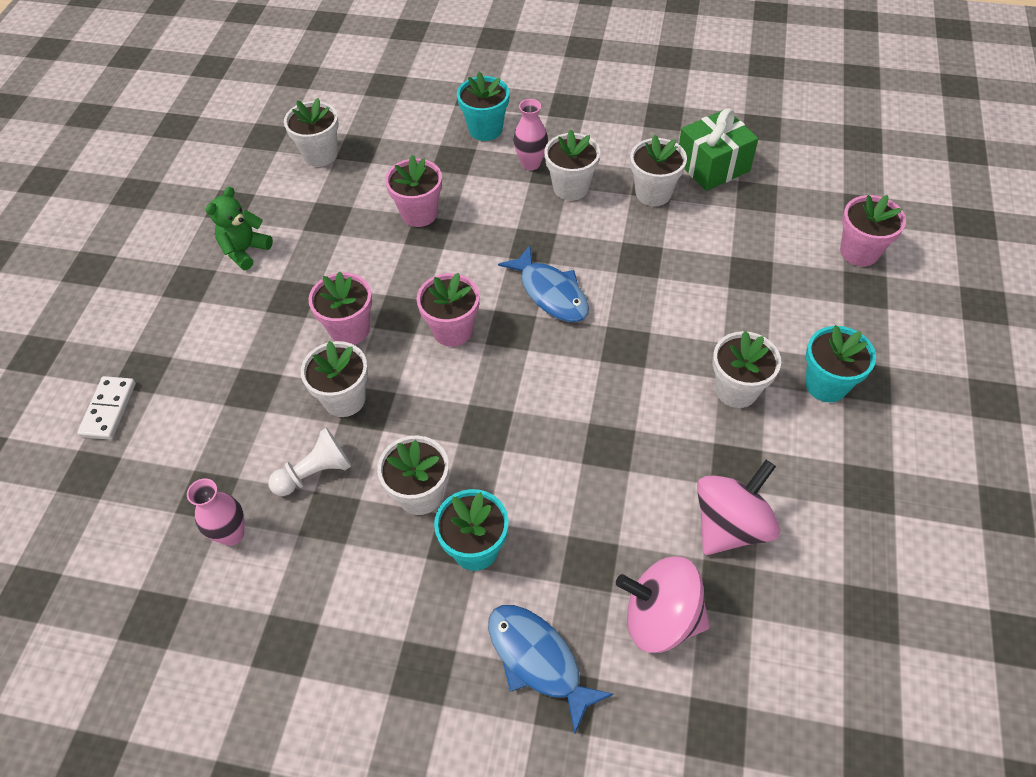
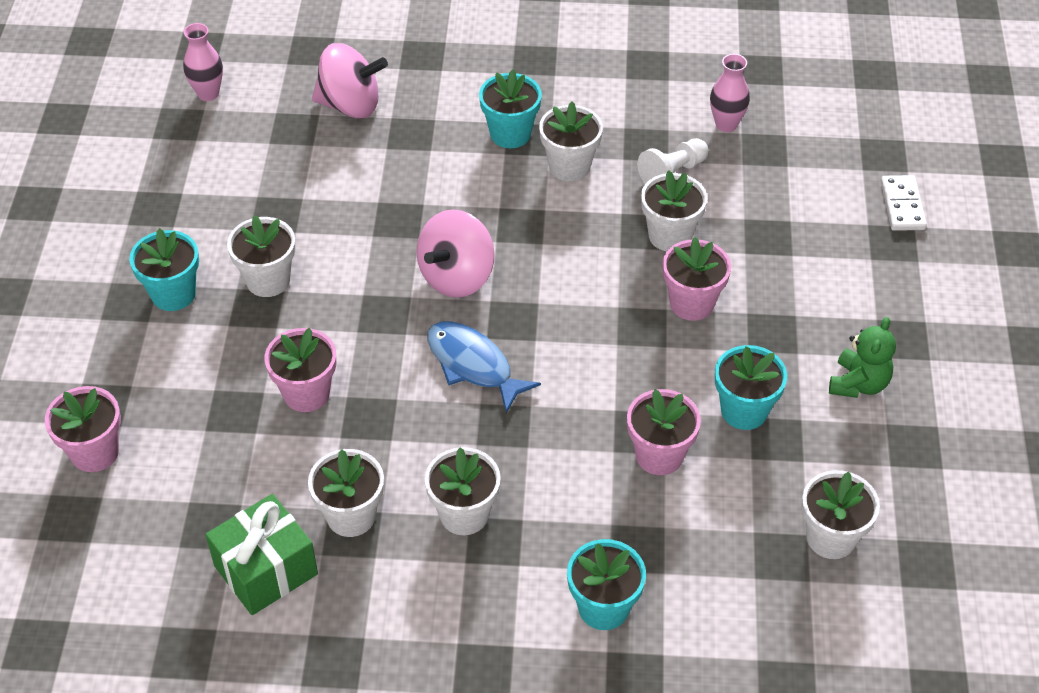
camera: 170 degrees right, 5 degrees down
pink flower pot [417,273,479,347] -> pink flower pot moved to [265,328,336,412]
blue fish [488,605,614,734] -> none
pink vase [513,99,548,170] -> pink vase moved to [183,23,223,101]
pink spinning top [697,460,781,555] -> pink spinning top moved to [417,209,495,298]
none -> turquoise flower pot [715,345,787,430]

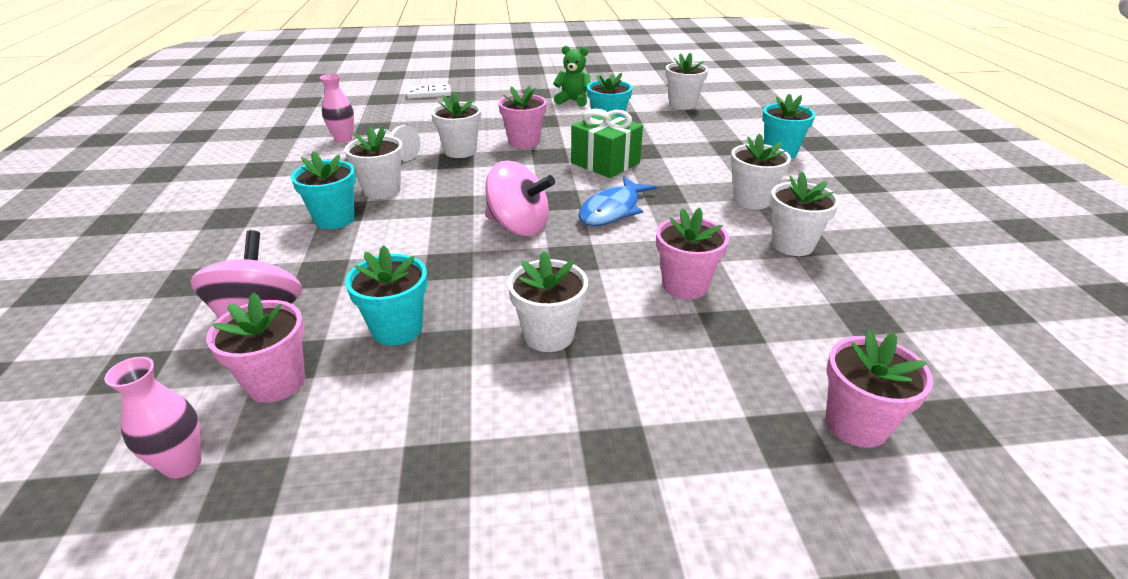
camera: 100 degrees left, 15 degrees down
turquoise flower pot [129,228,199,311] -> turquoise flower pot moved to [345,245,427,346]
green gift [205,494,318,615] -> green gift moved to [571,109,643,178]
pink flower pot [627,389,701,475] -> pink flower pot moved to [206,292,305,403]

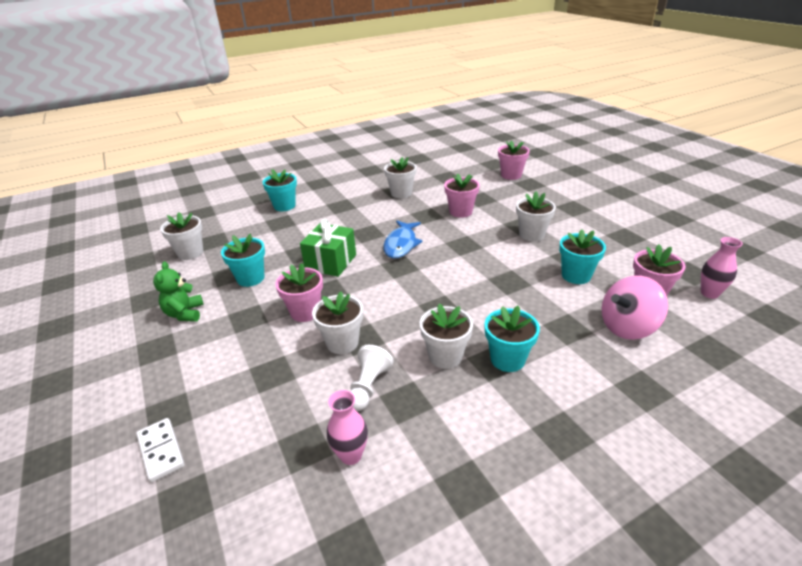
camera: 110 degrees left, 0 degrees up
pink spinning top [485,161,555,236] -> none
blue fish [578,177,657,226] -> blue fish turned 90 degrees clockwise [383,220,423,259]
white flower pot [730,133,791,209] -> none

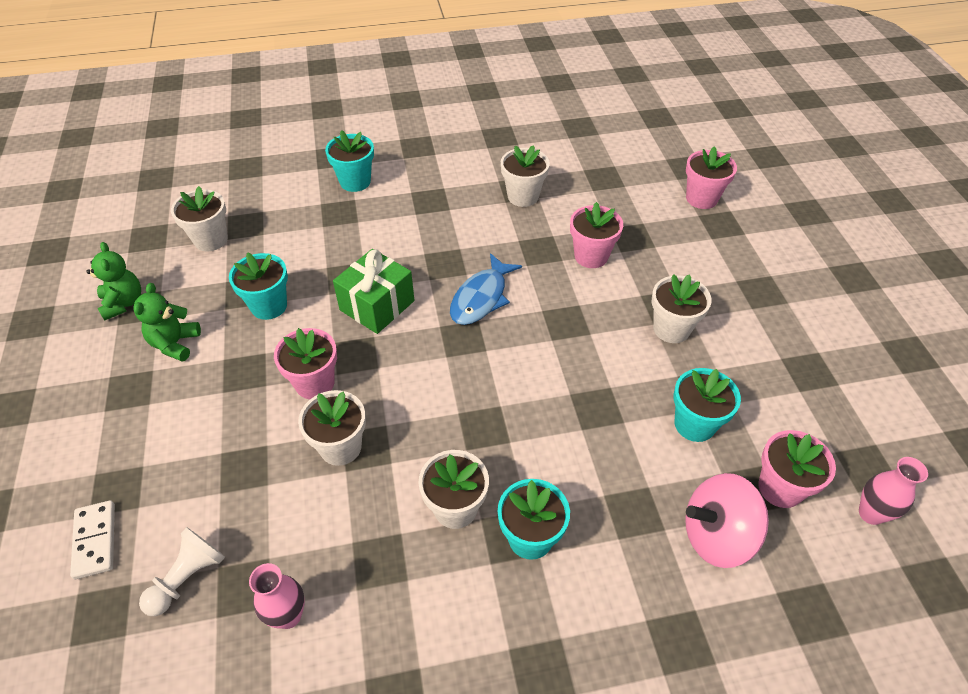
camera: 15 degrees right, 15 degrees up
white pawn [350,345,394,411] -> white pawn moved to [139,527,225,616]
none -> green teddy bear [86,242,141,321]

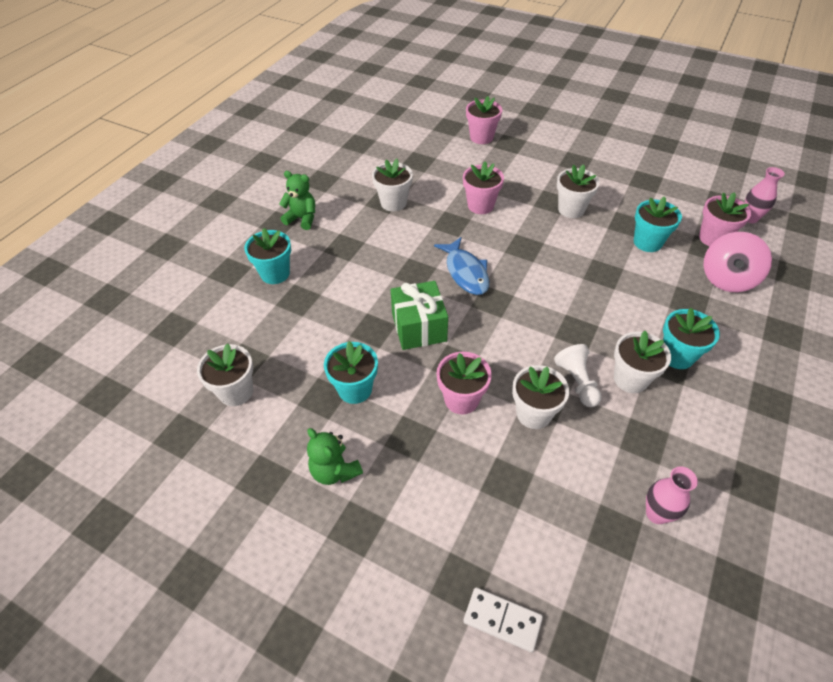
camera: 50 degrees left, 0 degrees up
green teddy bear [86,242,141,321] -> green teddy bear moved to [279,171,315,230]
white pawn [139,527,225,616] -> white pawn moved to [554,344,602,407]

